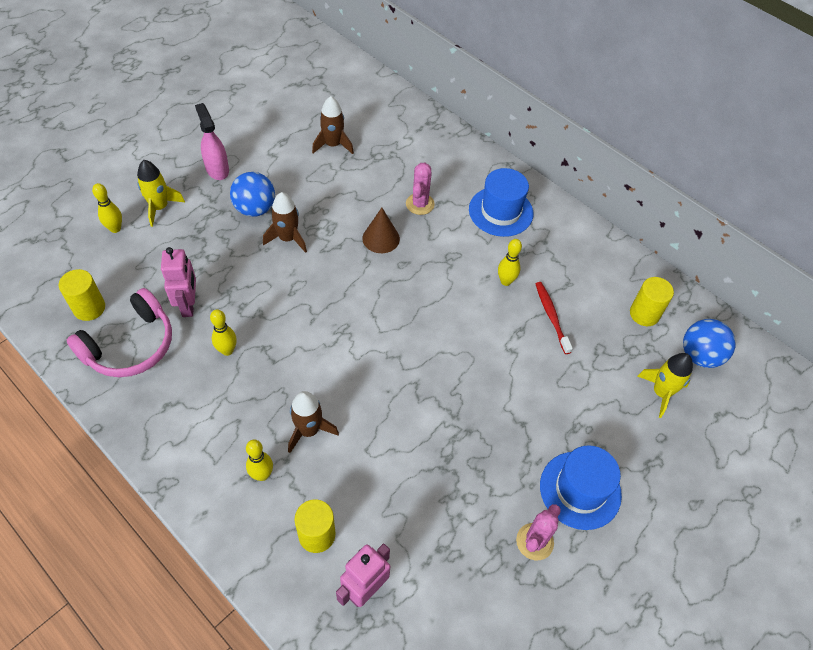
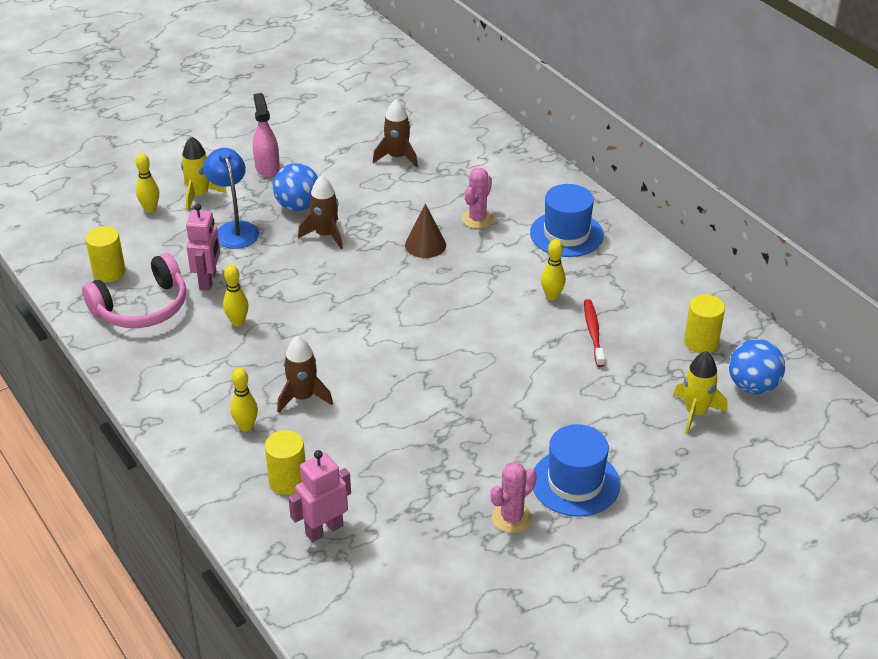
camera: 15 degrees right, 15 degrees down
none -> blue lamp [203,148,259,249]

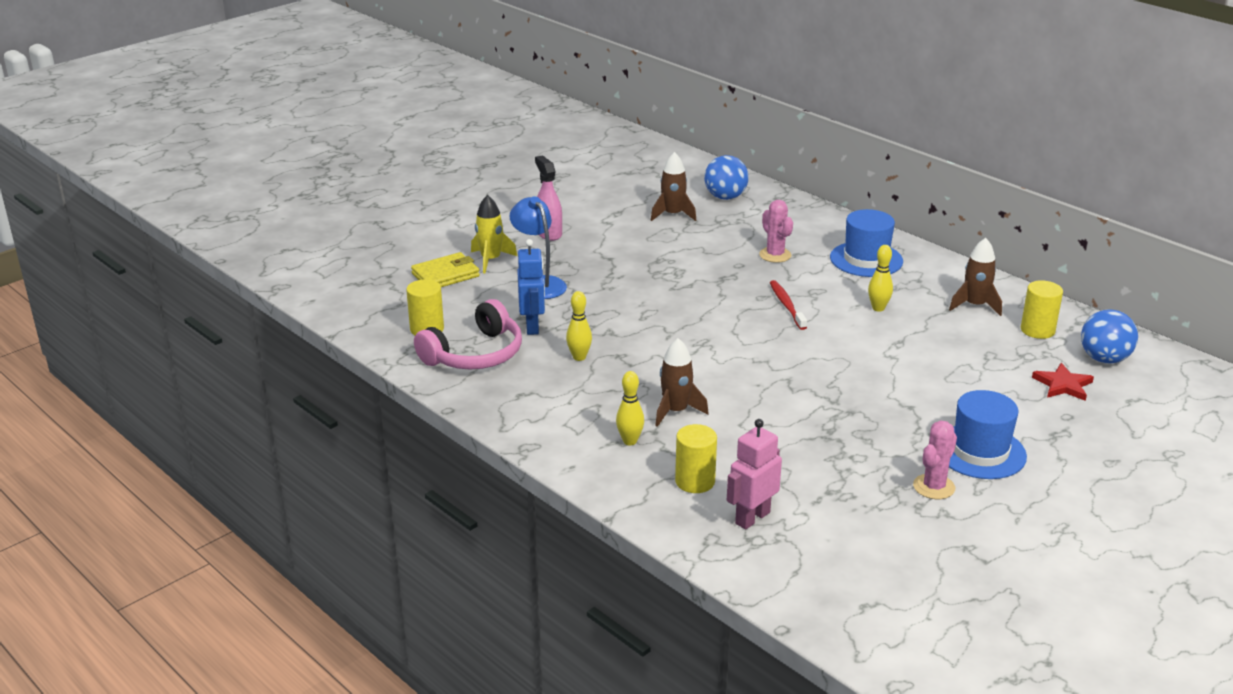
camera: 10 degrees left, 10 degrees down
yellow bowling pin [136,153,159,213] -> yellow wallet [411,252,480,287]
pink robot [186,203,220,290] -> blue robot [517,239,545,335]
blue ball [273,163,318,211] -> blue ball moved to [704,155,749,200]
brown rocket [298,175,343,249] -> brown rocket moved to [949,238,1002,316]
brown cone [405,204,446,258] -> none
pink cactus [462,167,494,229] -> pink cactus turned 45 degrees counterclockwise [759,200,793,263]
red toothbrush [584,299,605,367] -> red toothbrush moved to [770,280,807,330]
yellow rocket [673,351,727,435] -> red star [1032,363,1094,401]

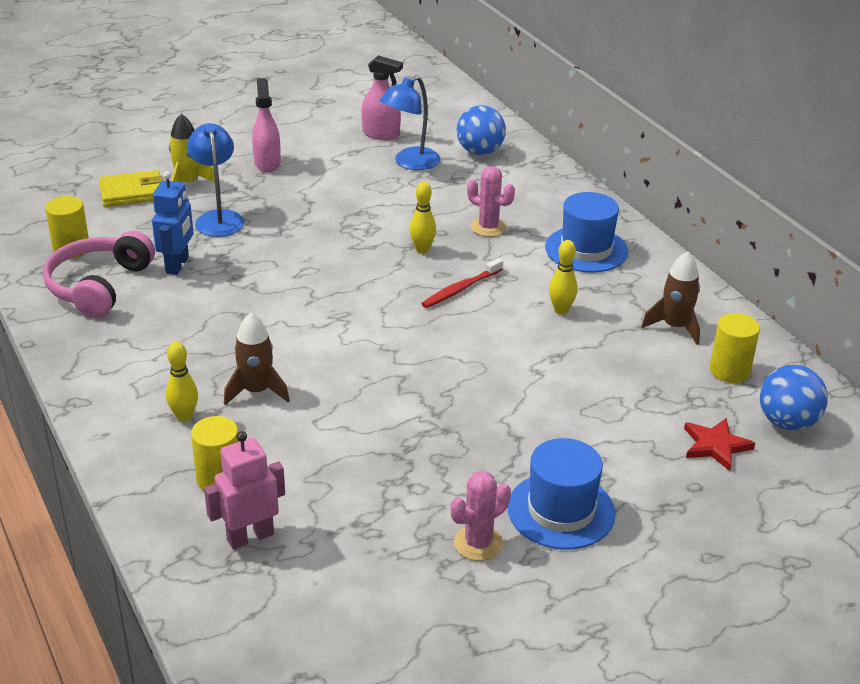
camera: 15 degrees right, 5 degrees up
pink headphones [414,299,522,370] -> pink headphones turned 135 degrees clockwise [43,231,155,318]
yellow bowling pin [566,291,592,361] -> yellow bowling pin moved to [410,182,436,253]
brown rocket [651,152,696,221] -> blue lamp [380,75,440,170]
pink cactus [759,200,793,263] -> pink cactus turned 45 degrees counterclockwise [467,166,515,237]
red toothbrush [770,280,807,330] -> red toothbrush turned 135 degrees counterclockwise [421,258,503,308]
none -> pink spray bottle [362,55,403,140]

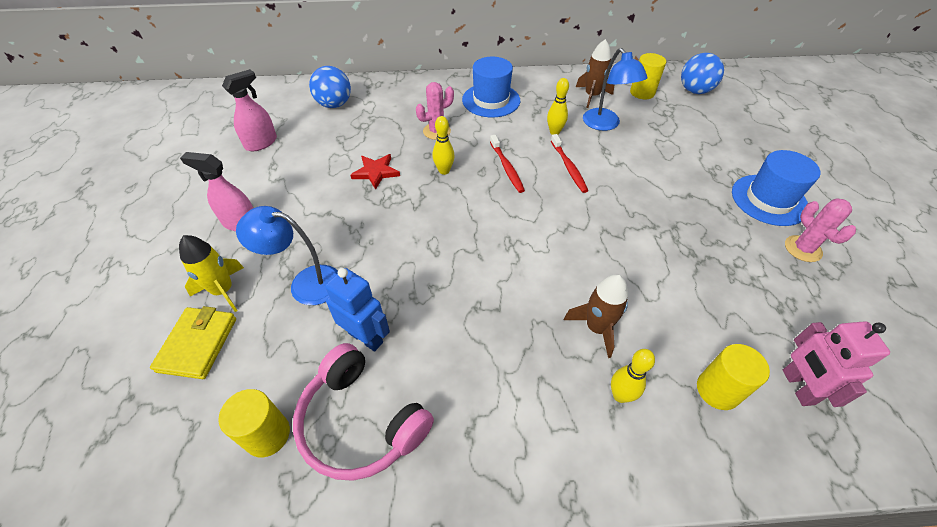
camera: 65 degrees left, 15 degrees up
blue lamp [380,75,440,170] -> blue lamp moved to [583,48,648,131]
red star [684,418,755,471] -> red star moved to [350,154,400,190]
none -> red toothbrush [551,134,588,193]

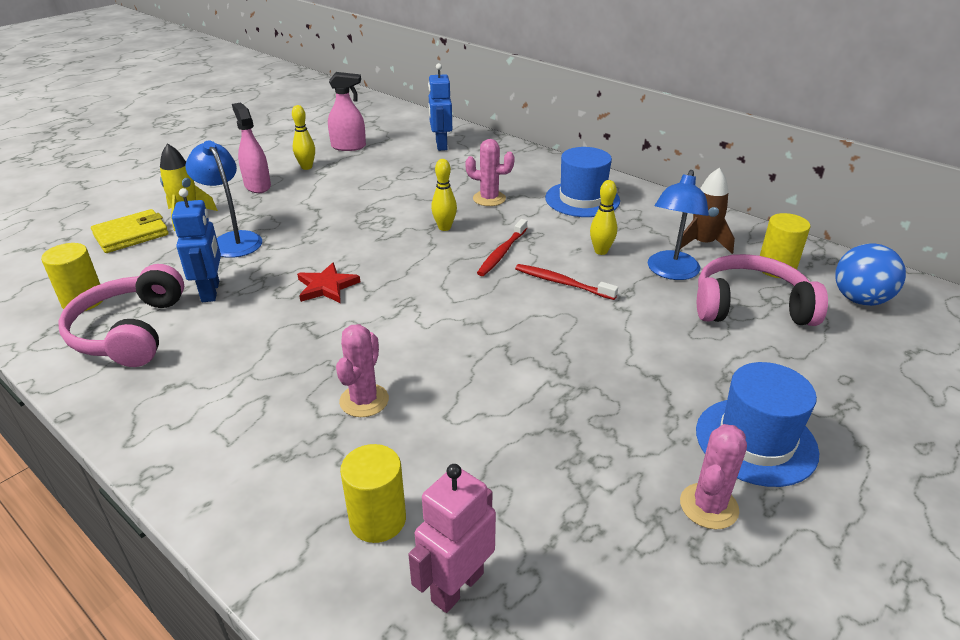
camera: 45 degrees right, 15 degrees down
blue ball [309,66,351,108] -> blue robot [428,63,452,151]
red star [350,154,400,190] -> red star moved to [297,263,360,303]
red toothbrush [551,134,588,193] -> red toothbrush turned 90 degrees clockwise [515,264,618,300]
brown rocket [564,274,628,358] -> pink cactus [336,324,389,417]
yellow bowling pin [611,349,655,403] -> yellow bowling pin moved to [292,105,315,170]
none -> pink headphones [697,254,828,326]

